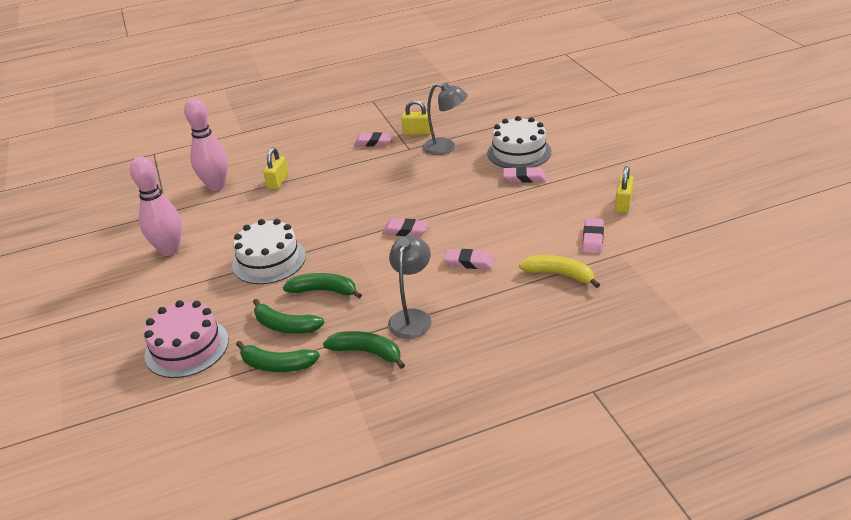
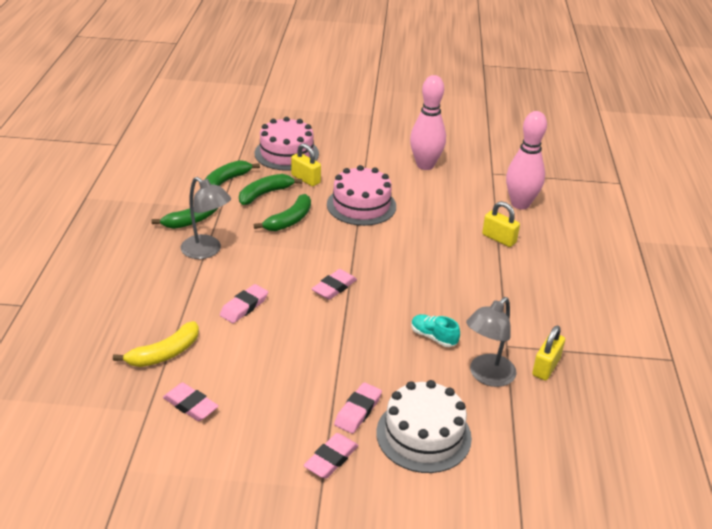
camera: 110 degrees right, 0 degrees up
white cake [232,219,306,284] -> pink cake [327,165,396,226]
pink eraser [354,132,393,147] -> pink eraser moved to [304,433,359,479]
yellow padlock [615,166,634,213] -> yellow padlock moved to [291,143,321,186]
none -> turquoise shoe [411,314,460,347]

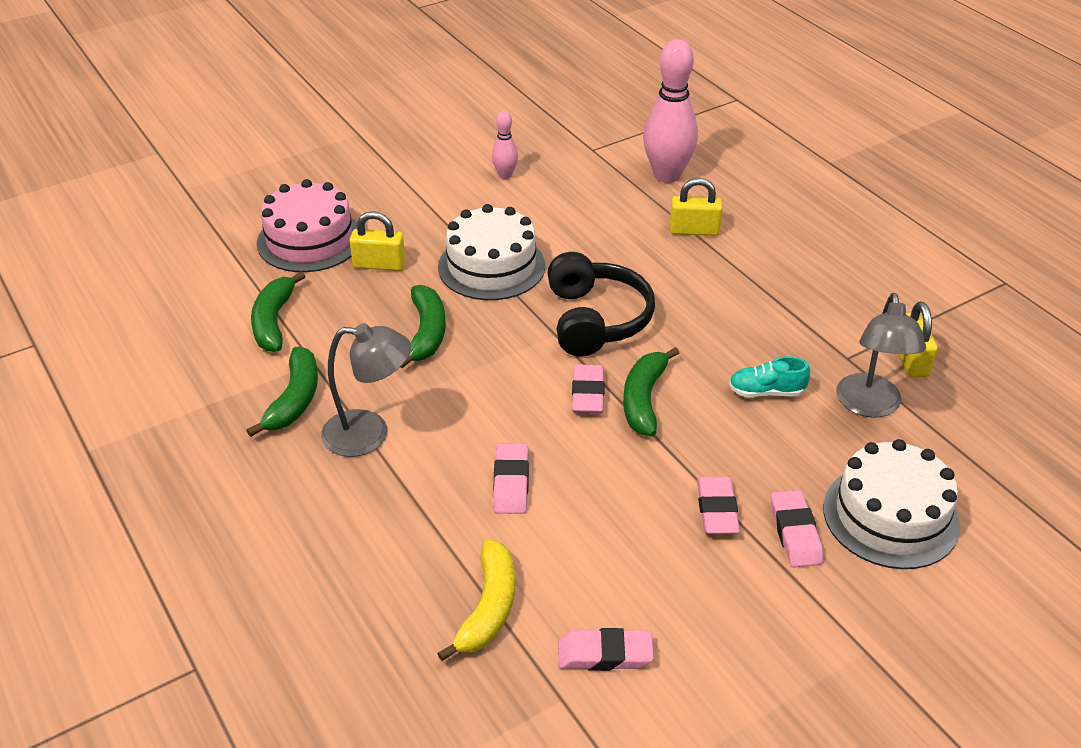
camera: 35 degrees left, 5 degrees up
green banana [239,174,302,205] -> green banana moved to [623,347,679,436]
pink eraser [304,433,359,479] -> pink eraser moved to [697,477,740,534]
pink cake [327,165,396,226] -> white cake [438,204,545,300]
pink bowling pin [410,75,446,170] -> pink bowling pin [492,111,518,179], size x0.49
none -> black headphones [547,252,655,357]

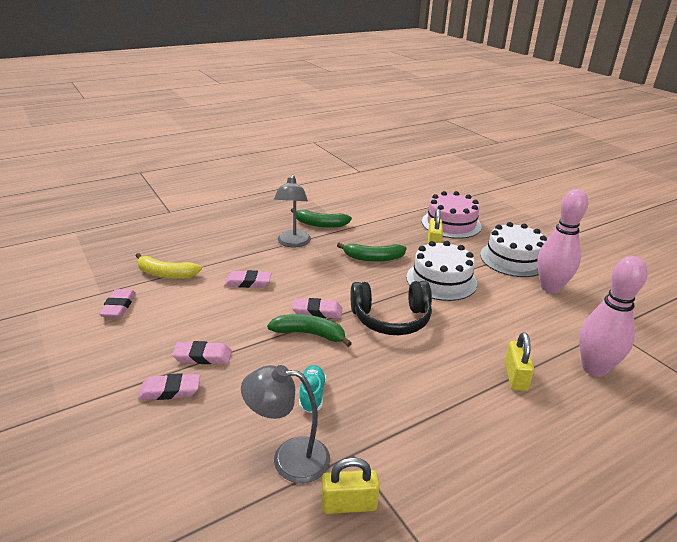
camera: 90 degrees right, 10 degrees down
green banana [251,271,305,352] -> none
pink bowling pin [492,111,518,179] -> pink bowling pin [537,189,588,293], size x2.03
white cake [823,439,960,569] -> white cake moved to [480,222,547,277]

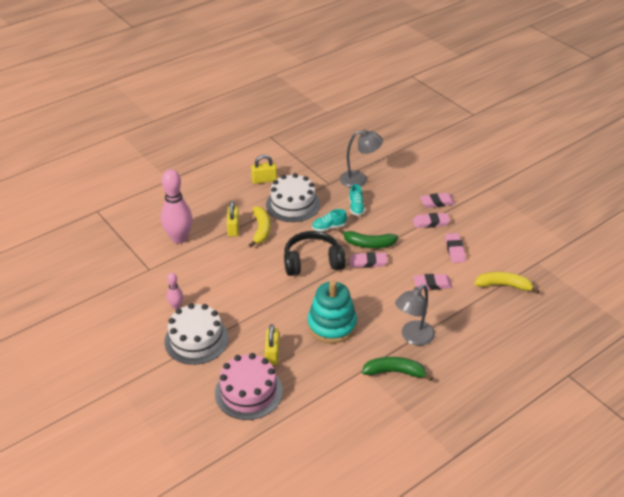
camera: 175 degrees right, 10 degrees up
pink eraser [99,289,136,318] -> pink eraser moved to [445,233,466,263]
grey lamp [274,174,311,247] -> grey lamp turned 135 degrees counterclockwise [395,284,435,346]
yellow padlock [321,457,380,514] -> yellow padlock moved to [251,155,277,184]
green banana [337,243,406,262] -> turquoise stacking toy [307,281,357,343]
white cake [406,241,477,301] -> white cake moved to [266,173,320,222]
pink bowling pin [537,189,588,293] -> pink bowling pin [167,273,183,309], size x0.49
none -> yellow banana [249,206,271,247]
none -> turquoise shoe [312,209,347,232]

